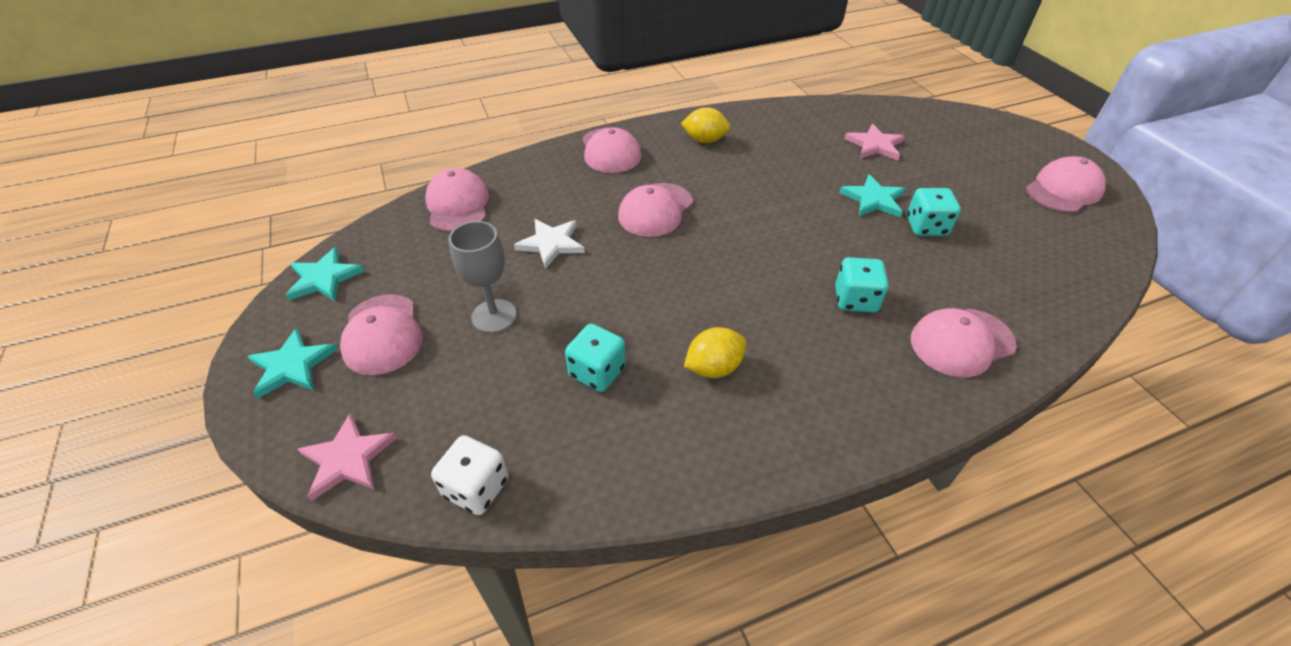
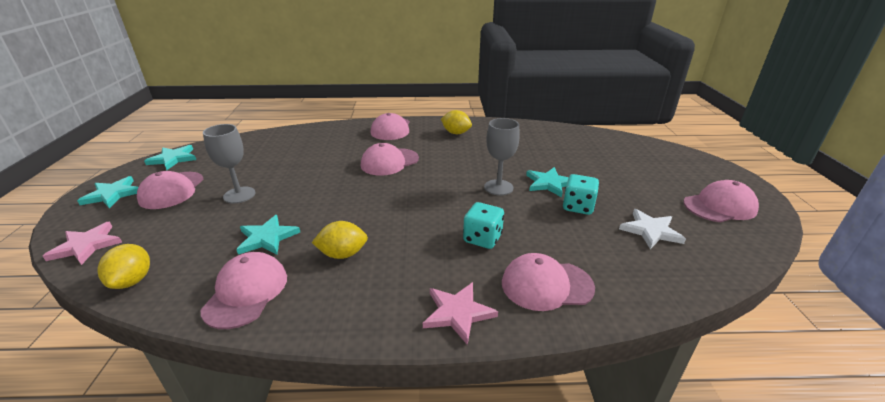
camera: 20 degrees right, 15 degrees down
pink cap [425,168,489,232] -> pink cap moved to [200,252,287,329]
white dice [431,435,509,515] -> yellow lemon [97,244,150,289]
white star [514,219,585,269] -> white star moved to [619,209,686,249]
turquoise dice [565,324,626,392] -> turquoise star [236,215,300,255]
pink star [844,124,905,160] -> pink star moved to [423,282,498,345]
none -> grey goblet [484,118,520,196]

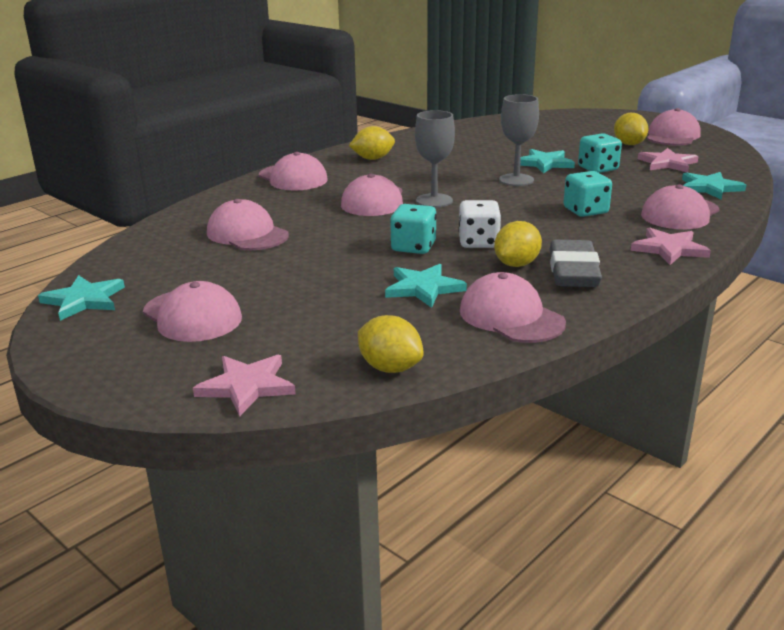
camera: 45 degrees left, 5 degrees down
turquoise star [77,176,139,208] -> turquoise star moved to [682,172,746,200]
grey goblet [203,124,256,204] -> grey goblet moved to [415,110,455,208]
white star [619,209,686,249] -> pink star [638,148,698,172]
none -> pink cap [207,199,289,250]
none -> turquoise dice [390,204,437,254]
none -> white dice [458,200,501,248]
none -> grey eraser [550,240,602,287]
none -> yellow lemon [614,113,649,145]

